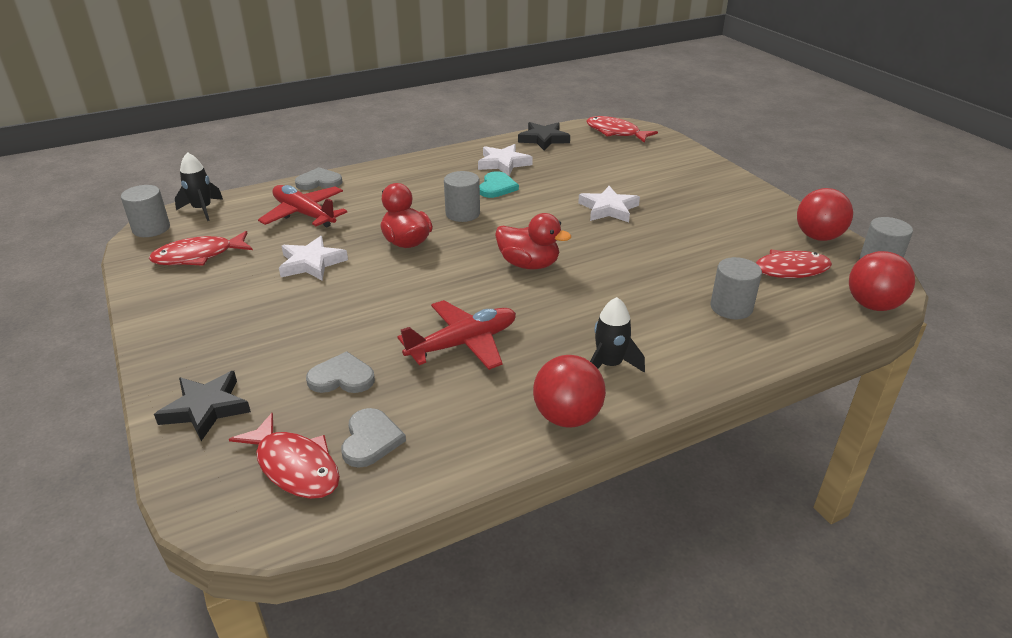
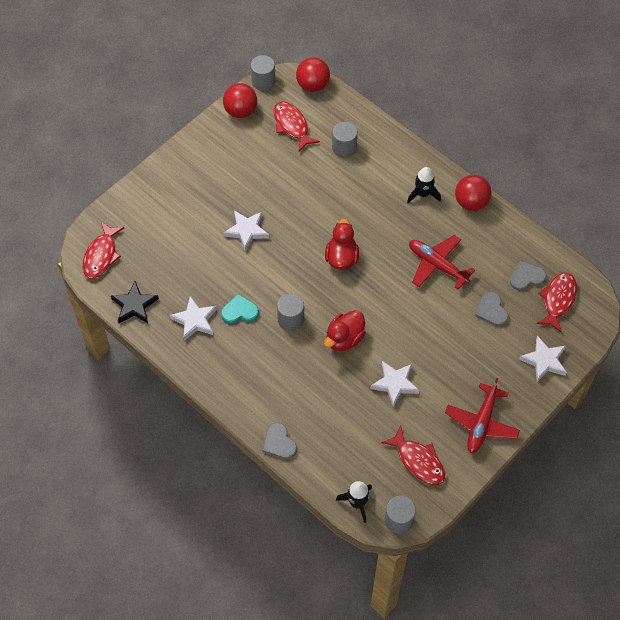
camera: 110 degrees left, 25 degrees up
black star [154,371,251,441] -> white star [519,336,567,382]
red plane [258,185,347,227] -> red plane moved to [445,378,520,453]

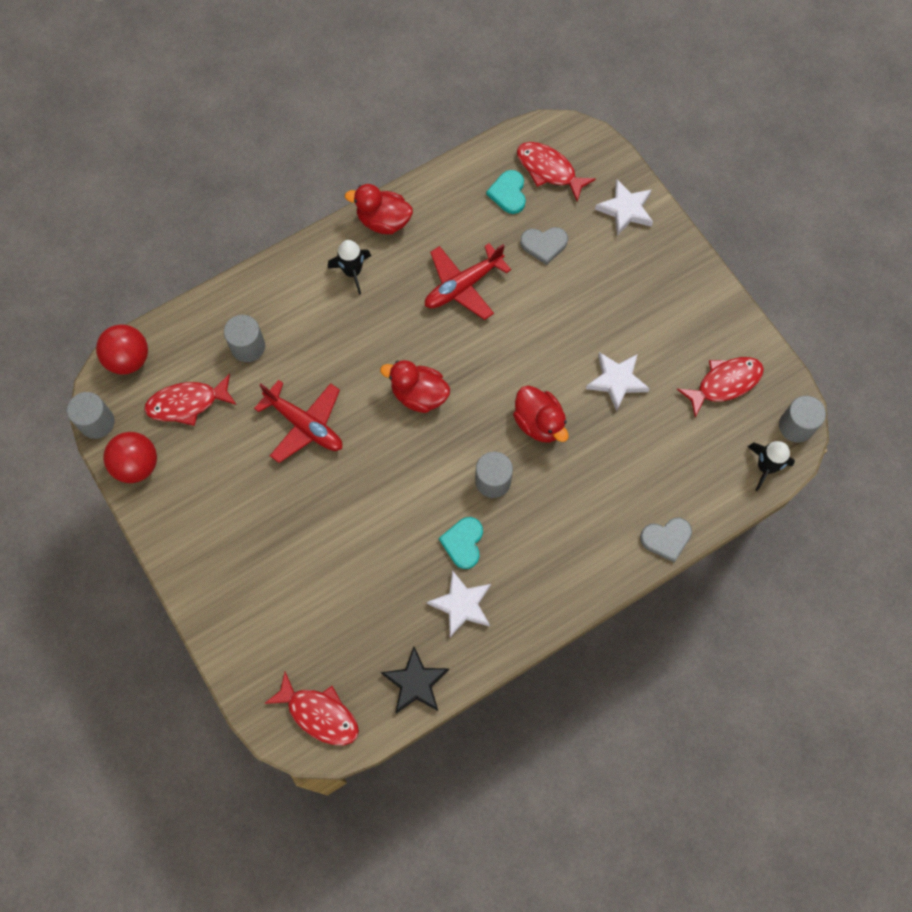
camera: 75 degrees left, 10 degrees up
white star [223,210,269,251] -> none
red plane [445,378,520,453] -> red plane moved to [254,380,342,463]
red ball [455,175,492,211] -> red duck [345,184,413,234]
grey heart [510,261,547,291] -> turquoise heart [486,170,526,214]

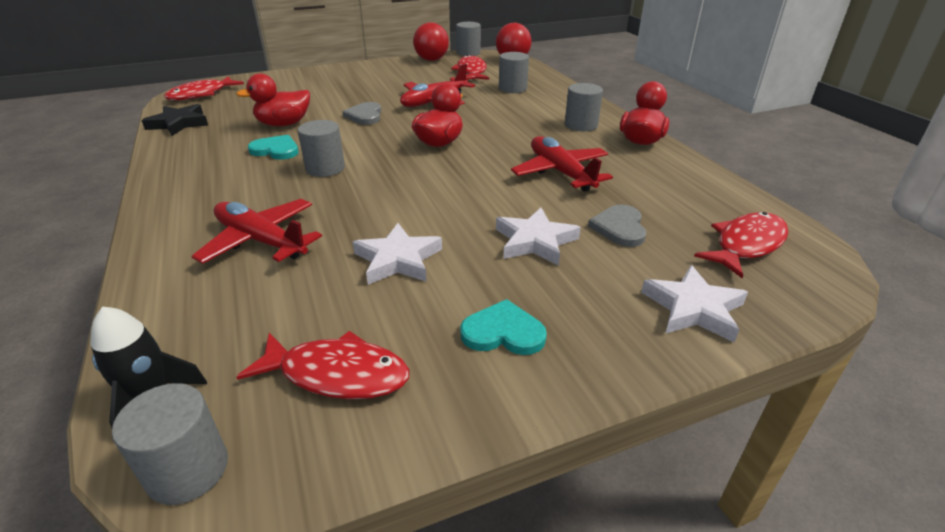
camera: 100 degrees right, 35 degrees down
black rocket [328,240,371,295] -> grey cylinder [565,83,603,131]
white star [427,570,491,637] -> white star moved to [496,207,581,266]
turquoise heart [486,170,526,214] -> turquoise heart moved to [460,299,547,355]
red duck [513,386,569,442] -> red duck moved to [236,73,310,126]
grey heart [640,518,692,563] -> grey heart moved to [342,102,381,125]
red fish [677,357,764,417] -> red fish turned 60 degrees counterclockwise [237,331,409,399]
none -> red plane [192,199,322,264]

